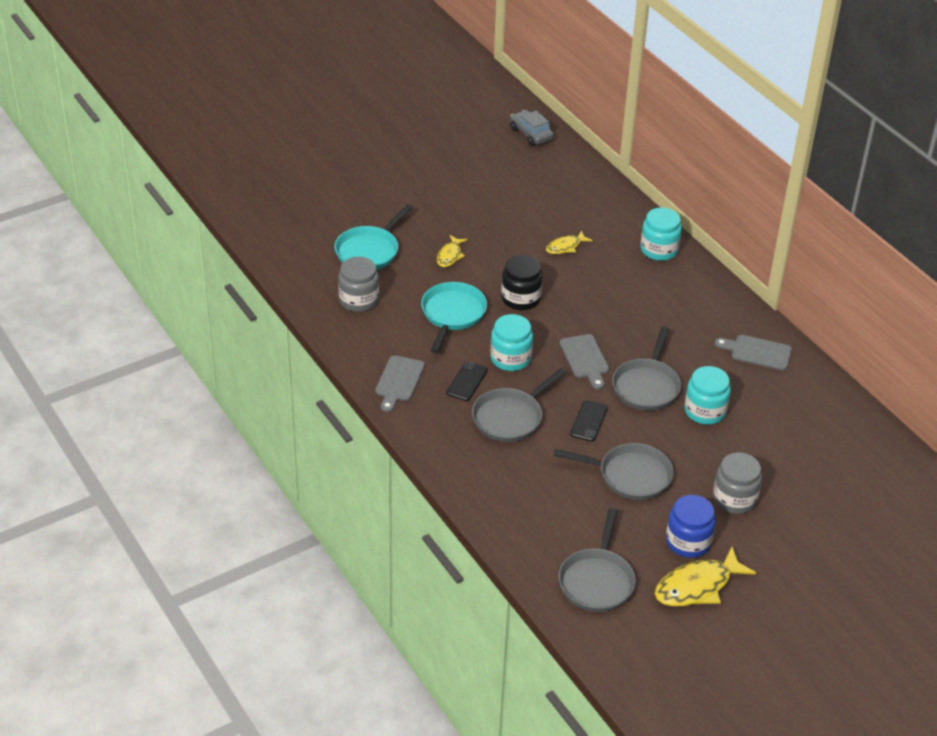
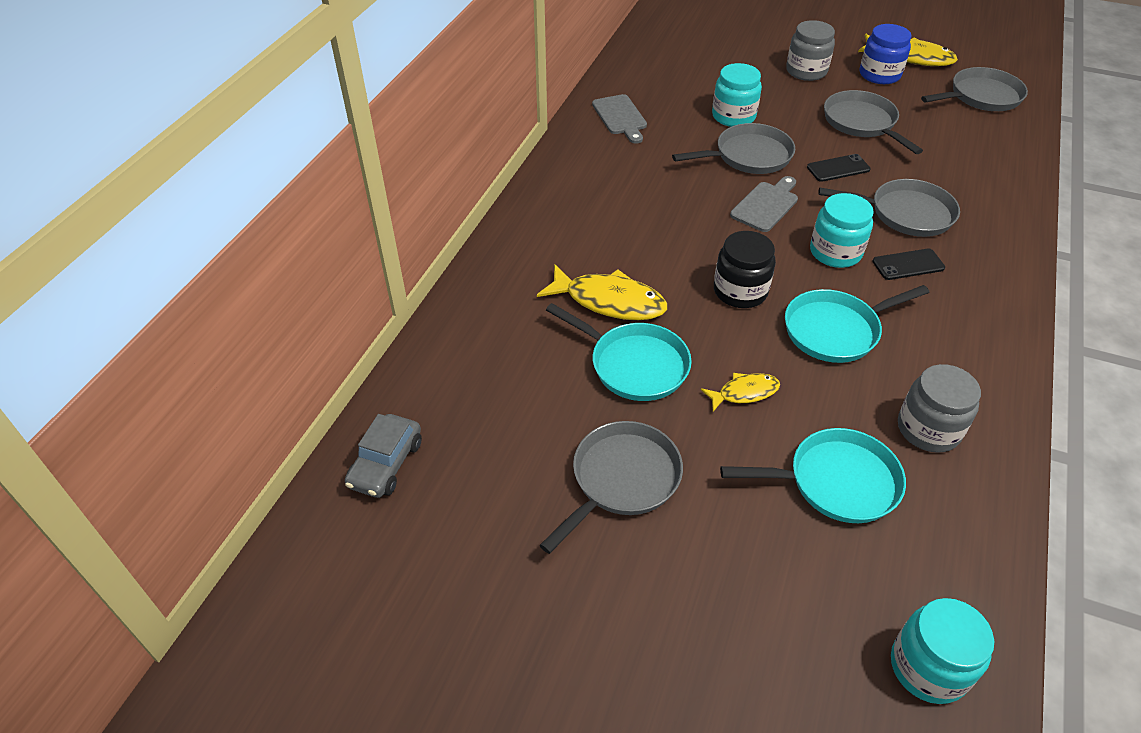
camera: 125 degrees left, 5 degrees up
grey cutting board [375,355,425,412] -> none
yellow fish [546,231,593,254] -> yellow fish [537,264,667,320], size x1.78
turquoise jar [640,208,682,261] -> turquoise jar moved to [891,598,994,704]
none -> grey pan [539,421,683,554]
none -> turquoise pan [546,303,692,401]

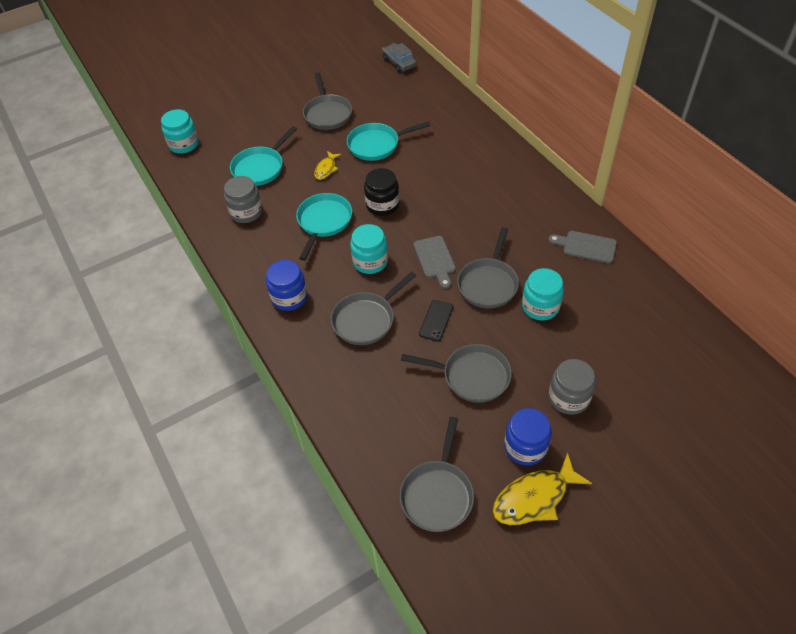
camera: 130 degrees right, 5 degrees up
yellow fish [537,264,667,320] -> none
black phone [872,248,945,280] -> none
none -> blue jar [266,260,307,311]

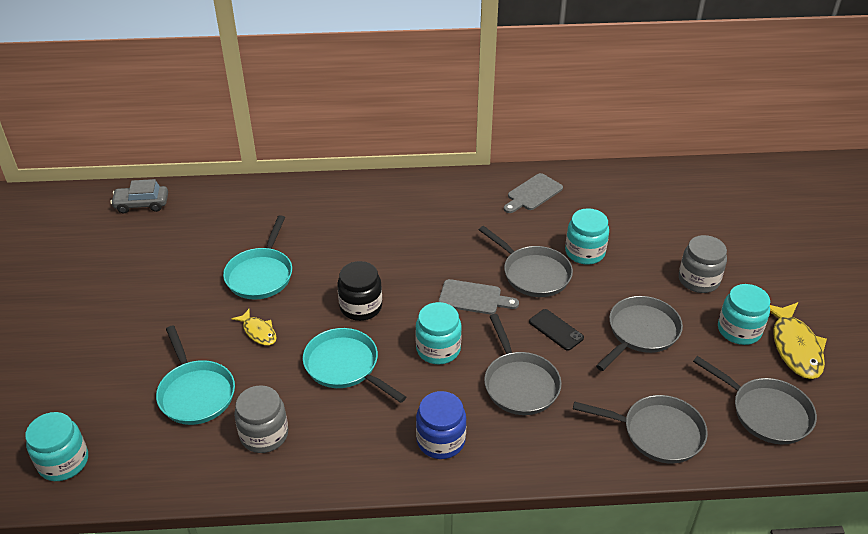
camera: 65 degrees left, 10 degrees down
grey pan [303,72,352,130] -> grey pan moved to [573,395,708,464]
blue jar [504,408,552,466] -> turquoise jar [718,284,770,345]

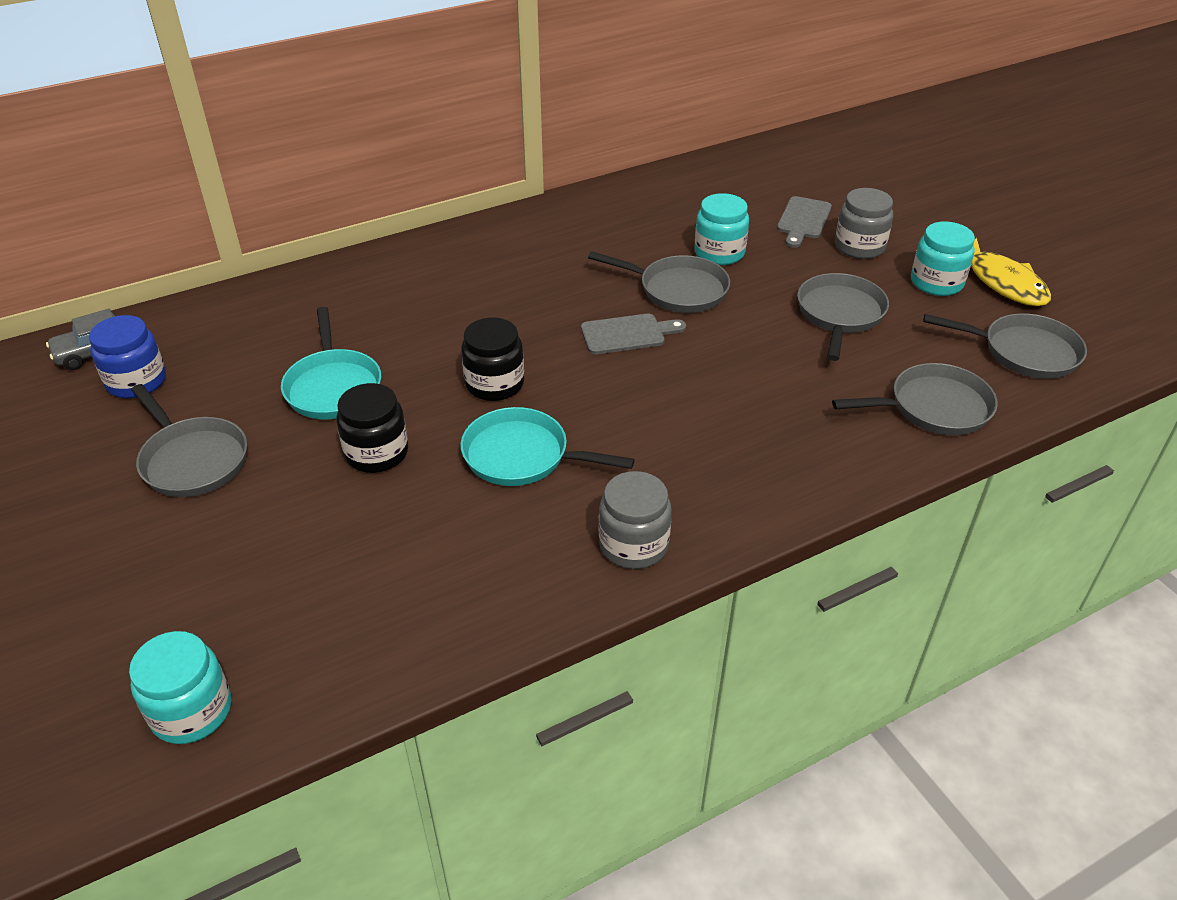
camera: 25 degrees left, 0 degrees up
turquoise pan [156,326,235,425] -> none
yellow fish [232,309,277,345] -> black jar [337,383,408,473]
grey jar [234,385,288,453] -> grey jar moved to [599,471,672,569]
turquoise jar [415,302,462,364] -> none
blue jar [416,391,466,459] -> blue jar moved to [89,315,166,398]
grey pan [484,314,561,415] -> grey pan moved to [131,384,247,497]
grey cutting board [504,173,563,213] -> grey cutting board moved to [777,196,832,248]
black phone [529,309,584,351] -> none

